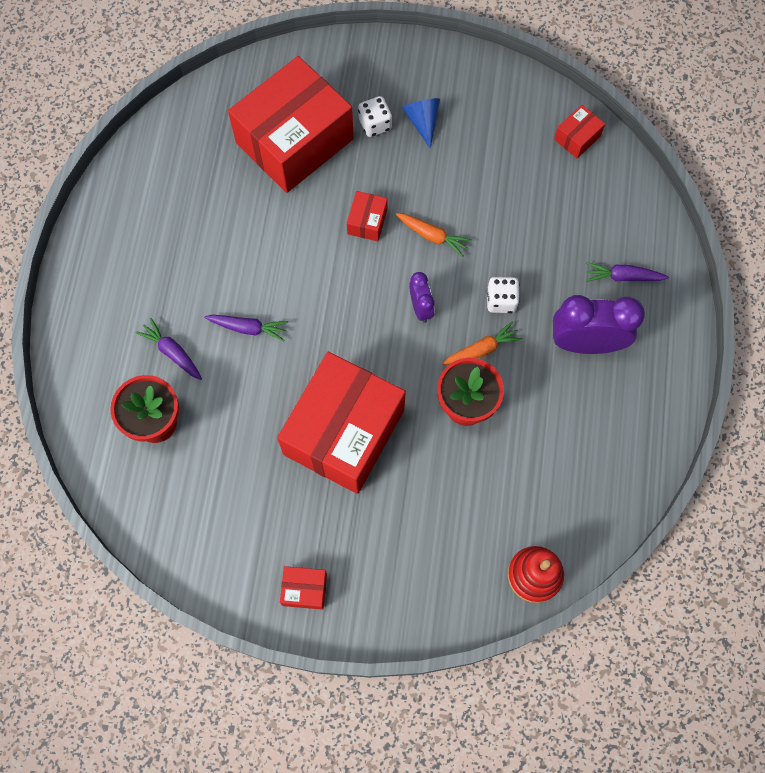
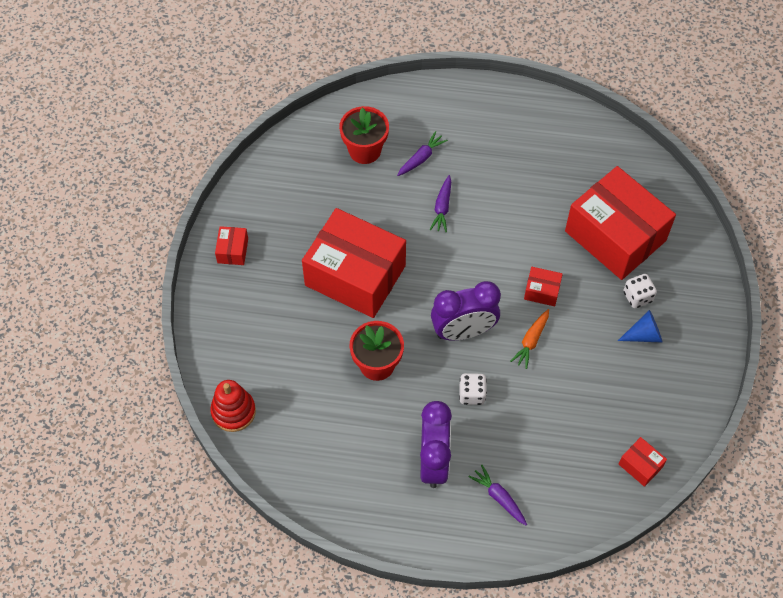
camera: 90 degrees right, 10 degrees down
purple clock [409,272,434,323] -> purple clock [431,281,501,341], size x1.90
orange carrot [442,321,522,365] -> none
purple carrot [586,262,669,282] -> purple carrot turned 45 degrees counterclockwise [468,465,527,525]

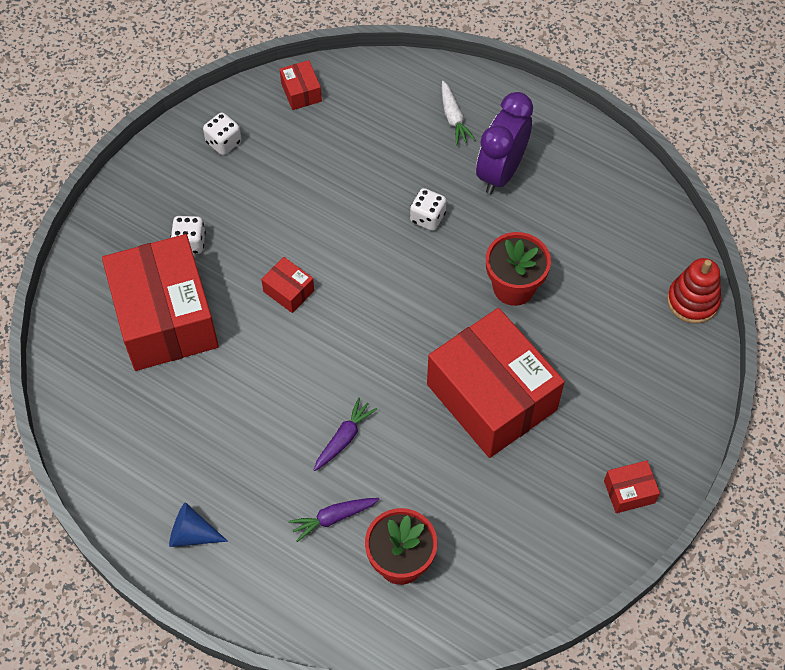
camera: 155 degrees left, 0 degrees up
red box [215,226,248,265] -> red box turned 45 degrees clockwise [604,460,660,513]
purple clock [431,281,501,341] -> none
purple carrot [468,465,527,525] -> white carrot [442,81,476,145]
orange carrot [510,309,549,369] -> none
blue cone [618,310,663,342] -> blue cone moved to [169,502,228,547]
none -> white dice [203,112,241,155]

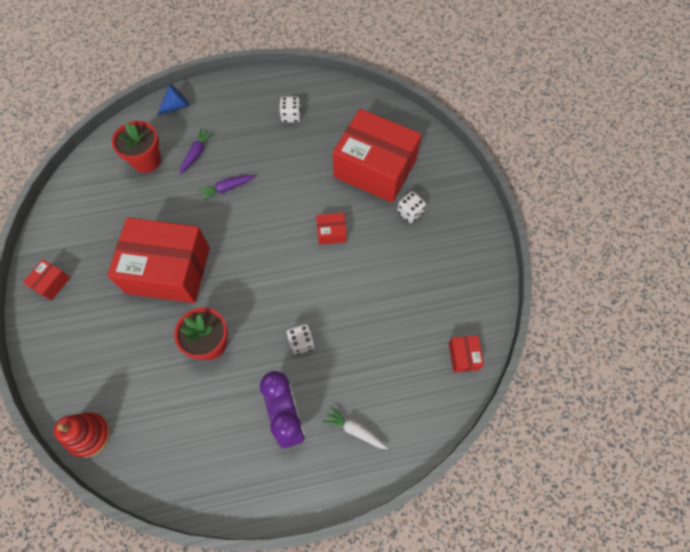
camera: 135 degrees right, 5 degrees up
blue cone [169,502,228,547] -> blue cone moved to [157,84,190,116]
white dice [203,112,241,155] -> white dice moved to [280,96,301,123]
red box [280,60,322,110] -> red box turned 60 degrees clockwise [449,335,484,373]
purple carrot [314,397,377,471] -> purple carrot turned 75 degrees clockwise [197,175,255,202]

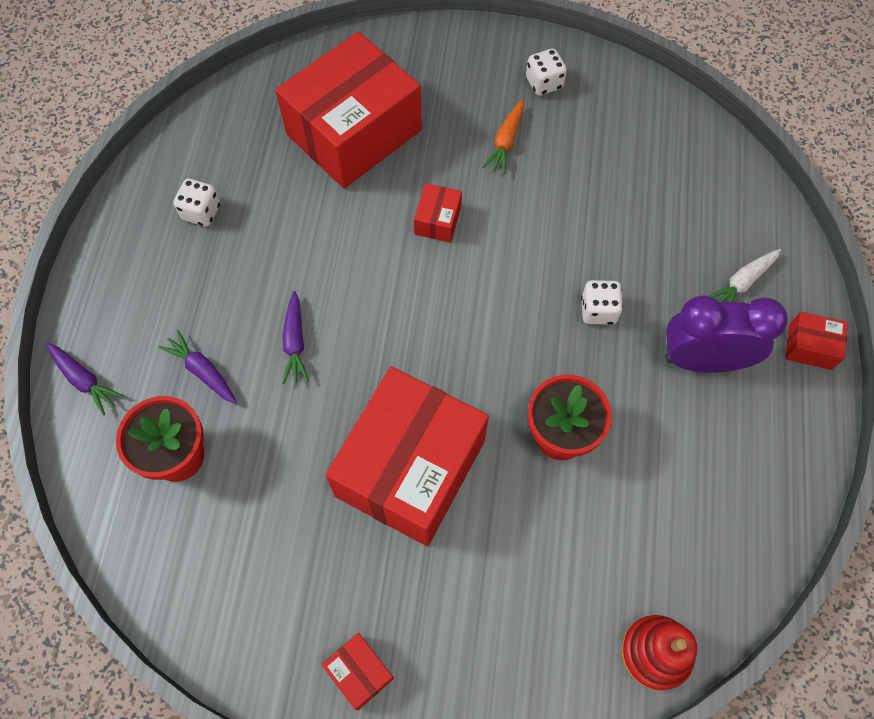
camera: 70 degrees left, 0 degrees up
blue cone [157,84,190,116] -> purple carrot [46,343,124,415]
white dice [397,191,426,223] -> white dice moved to [526,49,567,96]
red box [449,335,484,373] -> red box moved to [785,312,848,370]
none -> orange carrot [483,100,524,174]

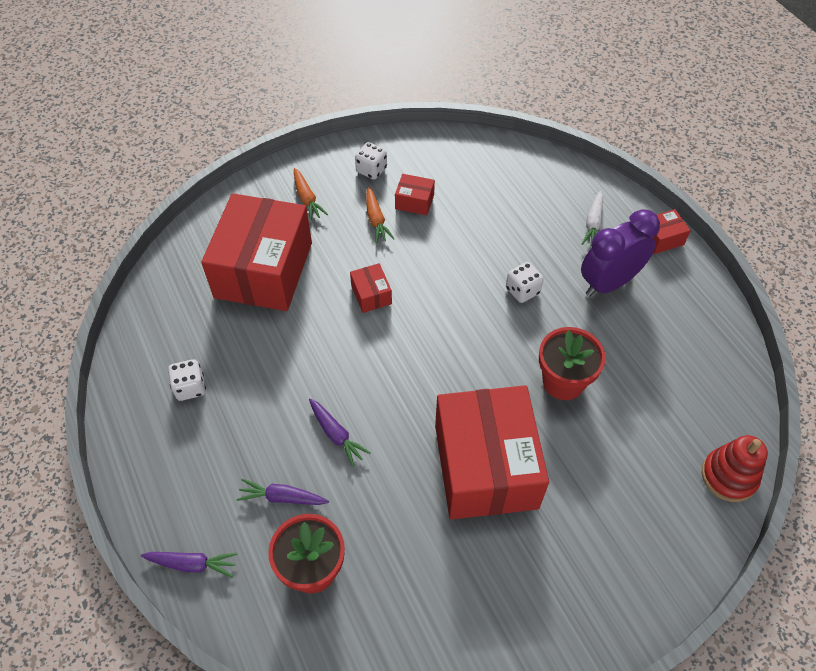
camera: 35 degrees left, 10 degrees down
red box [321,633,394,710] -> red box moved to [395,174,435,215]
none -> orange carrot [294,168,328,221]

